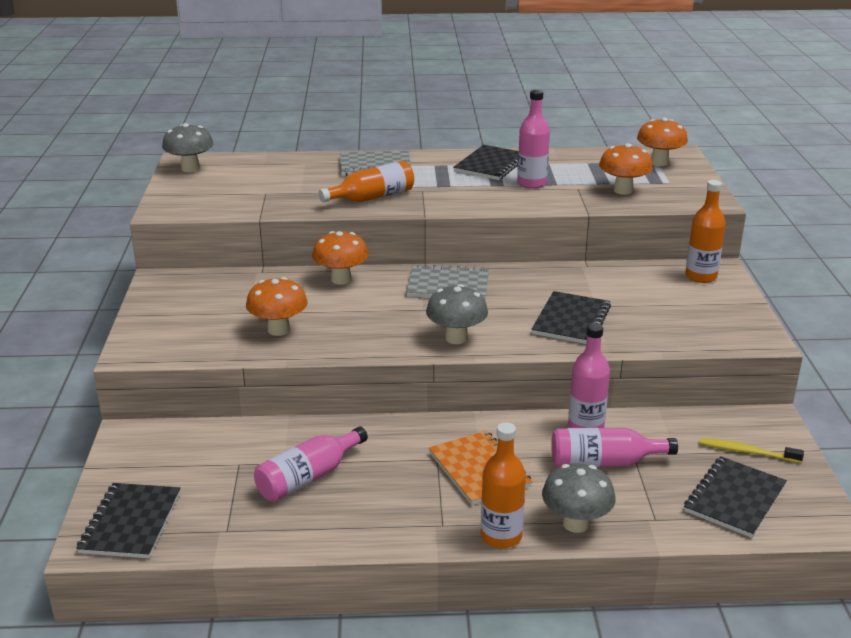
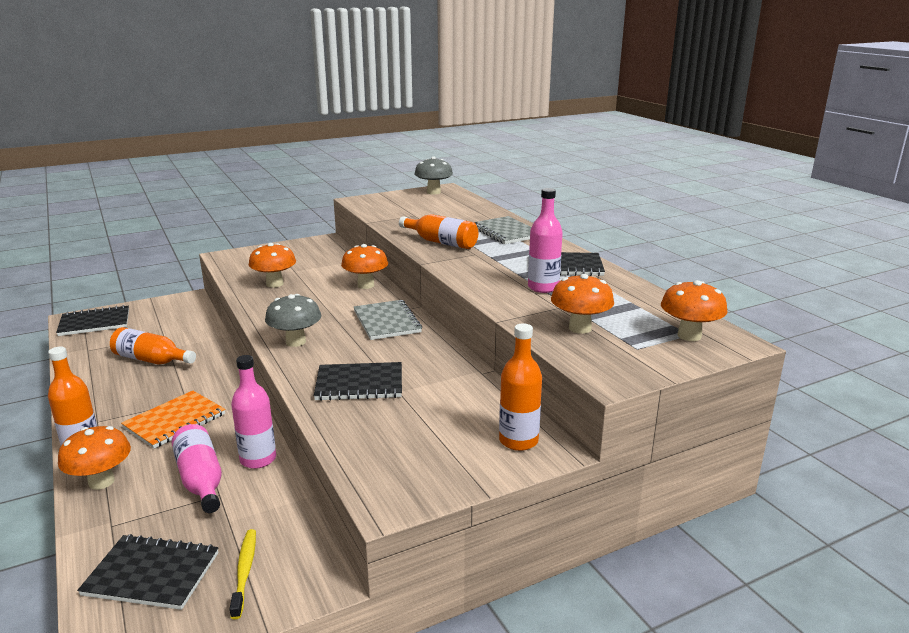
camera: 65 degrees right, 5 degrees down
pink bottle [254,426,368,502] -> orange bottle [110,327,196,365]
grey mushroom [542,463,616,533] -> orange mushroom [58,426,131,490]

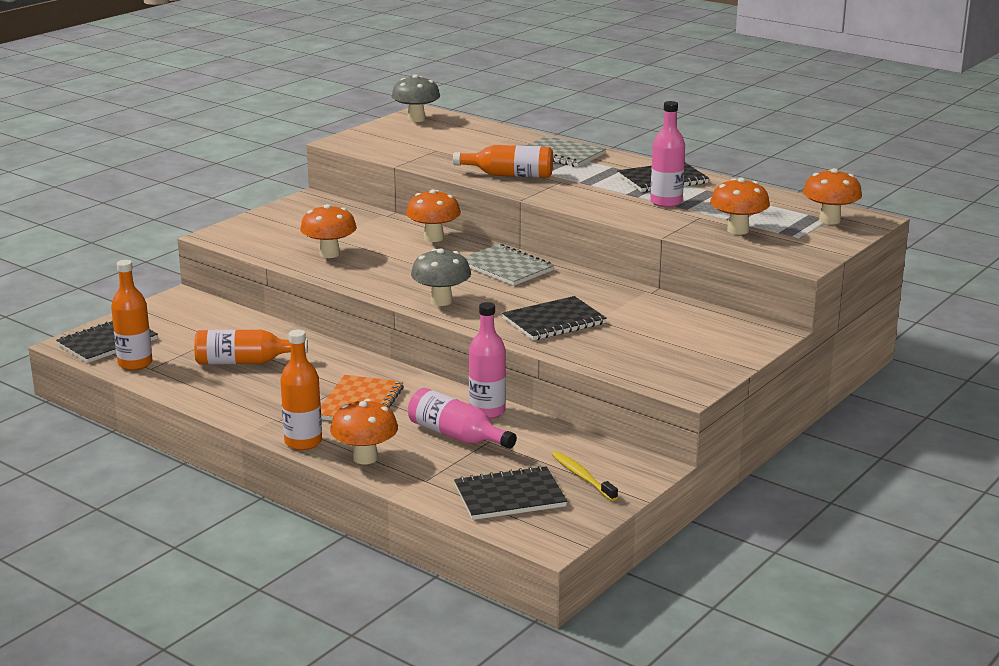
camera: 25 degrees left, 0 degrees up
orange bottle [499,323,542,451] -> orange bottle moved to [111,260,152,370]

